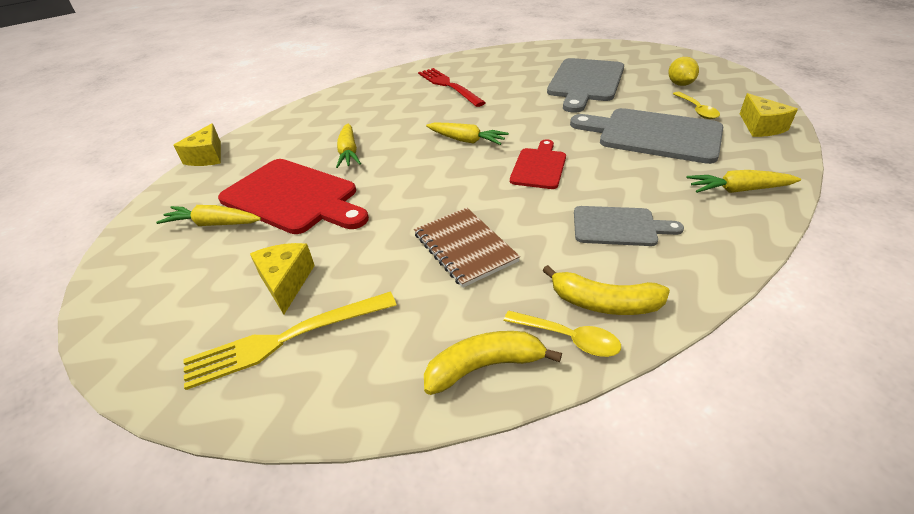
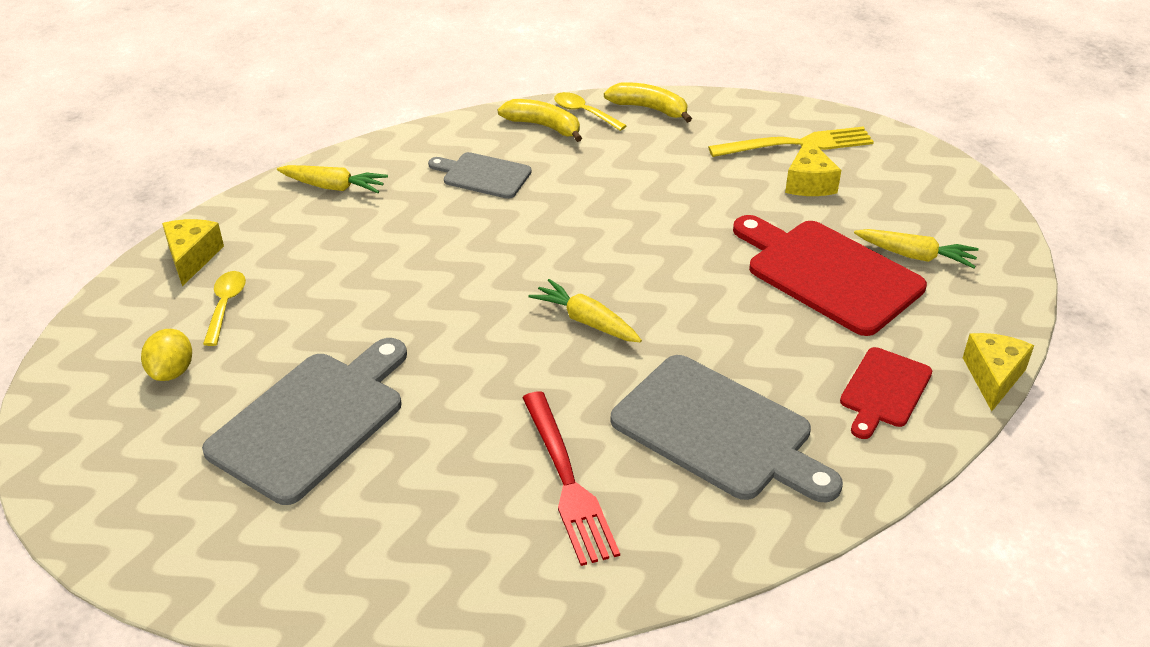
camera: 170 degrees left, 0 degrees up
yellow carrot [336,124,361,168] -> none
brown notebook [414,208,520,288] -> none
yellow banana [424,331,562,395] -> yellow banana turned 150 degrees counterclockwise [604,82,692,123]
red cutting board [510,139,566,189] -> red cutting board moved to [840,347,932,439]
grey cutting board [570,108,723,164] -> grey cutting board moved to [610,355,843,502]

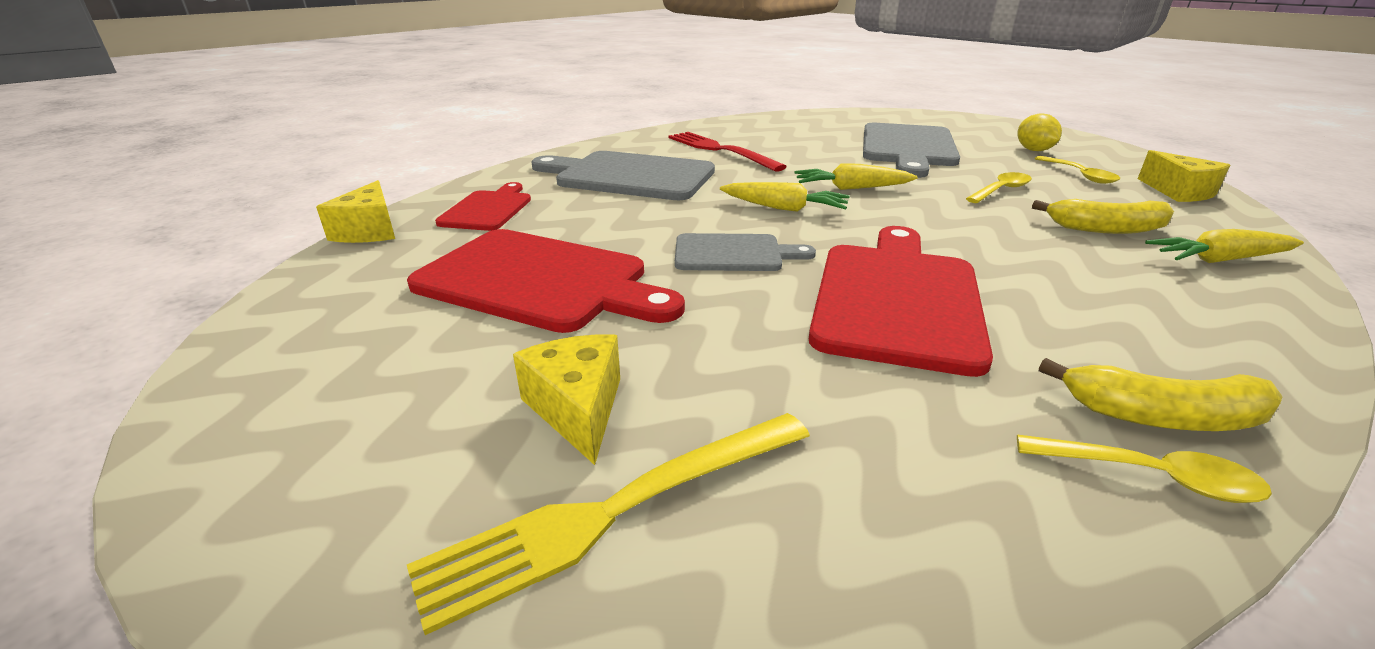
camera: 160 degrees right, 10 degrees down
grey cutting board [428,152,532,199] -> grey cutting board moved to [675,233,816,271]
yellow banana [604,82,692,123] -> yellow banana moved to [1032,199,1174,234]
yellow carrot [854,229,979,268] -> yellow carrot moved to [794,163,918,190]
none -> red cutting board [809,226,993,377]
none -> yellow spoon [966,172,1032,203]

